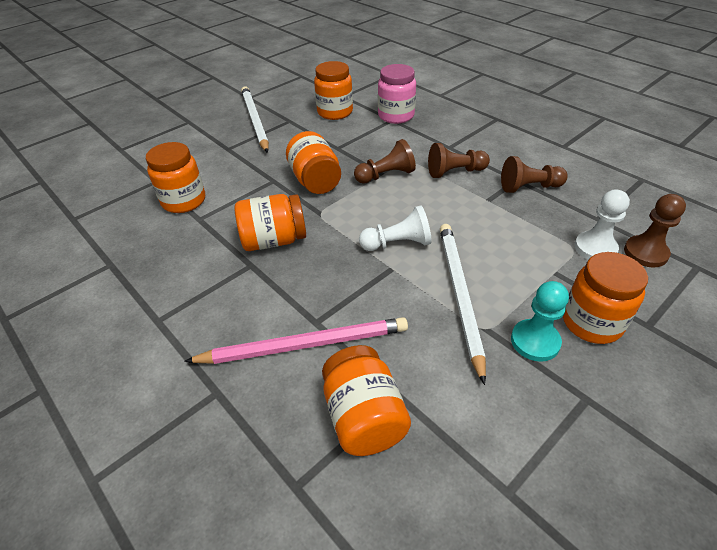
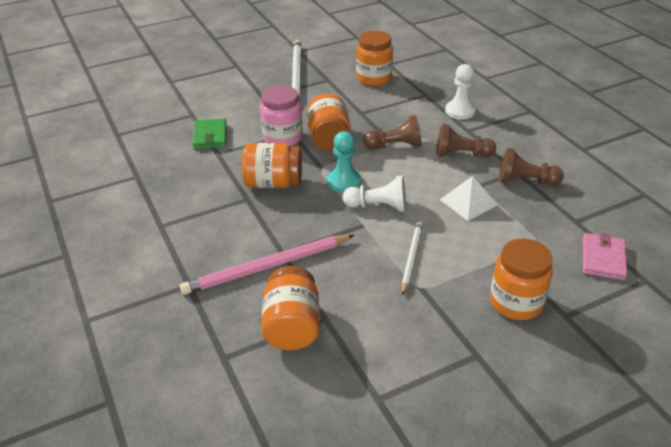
camera: 15 degrees right, 5 degrees down
orange jar [146,142,205,213] -> green wallet [193,118,227,149]
pink pencil [184,317,408,364] -> pink pencil turned 150 degrees clockwise [180,235,354,295]
pink jar [378,64,416,124] -> pink jar moved to [260,85,303,146]
white pencil [440,224,486,385] -> white pencil [402,221,423,295], size x0.58
turquoise pawn [511,281,569,362] -> turquoise pawn moved to [327,131,361,193]
white pawn [575,190,630,260] -> white pawn moved to [445,64,476,120]
brown pawn [624,194,686,267] -> pink wallet [583,233,627,280]
none -> white pyramid [440,176,498,221]

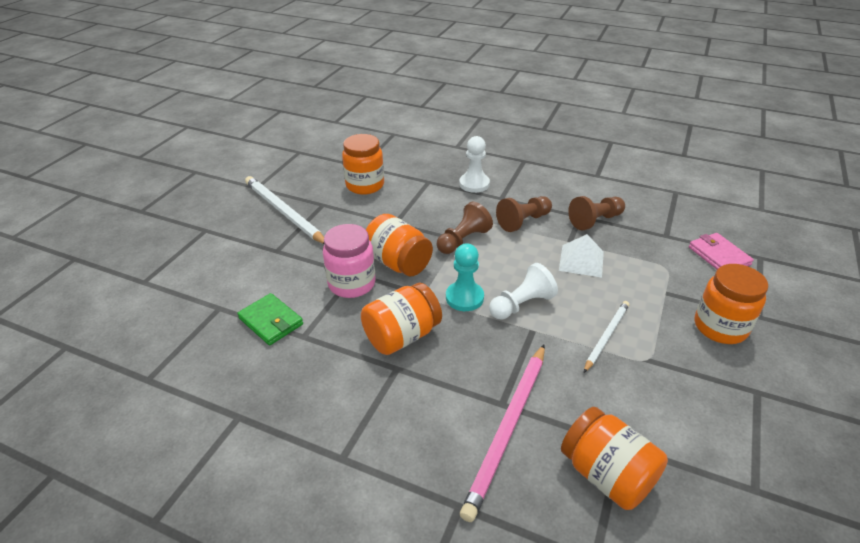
camera: 40 degrees left, 0 degrees up
white pencil [402,221,423,295] -> white pencil turned 60 degrees clockwise [584,301,629,373]

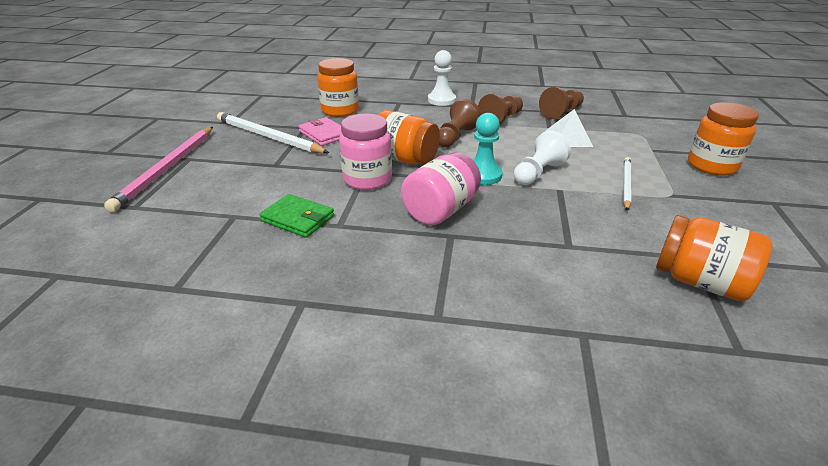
camera: 15 degrees left, 5 degrees down
orange jar [361,283,442,355] -> pink jar [401,152,481,225]
pink pencil [460,344,545,522] -> pink pencil moved to [104,127,213,212]
pink wallet [689,233,754,269] -> pink wallet moved to [298,117,342,146]

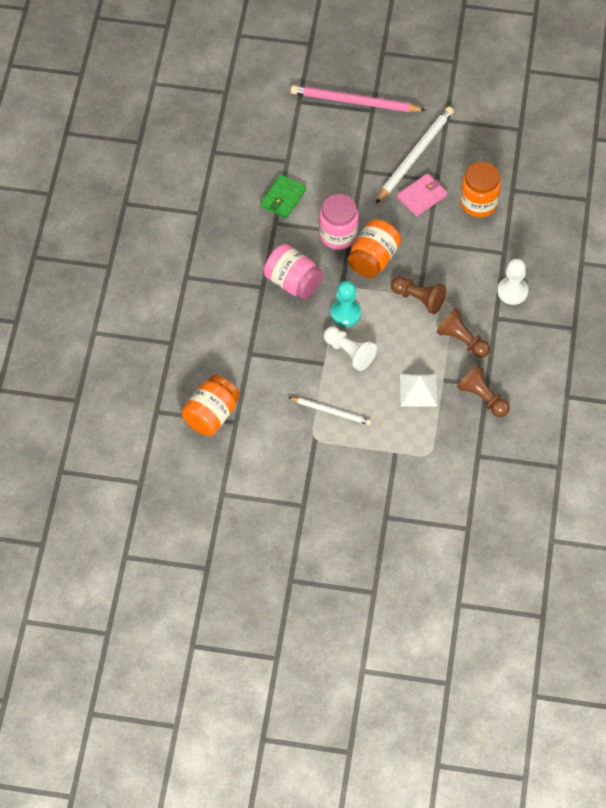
camera: 90 degrees right, 25 degrees up
orange jar [688,102,759,176] -> none

